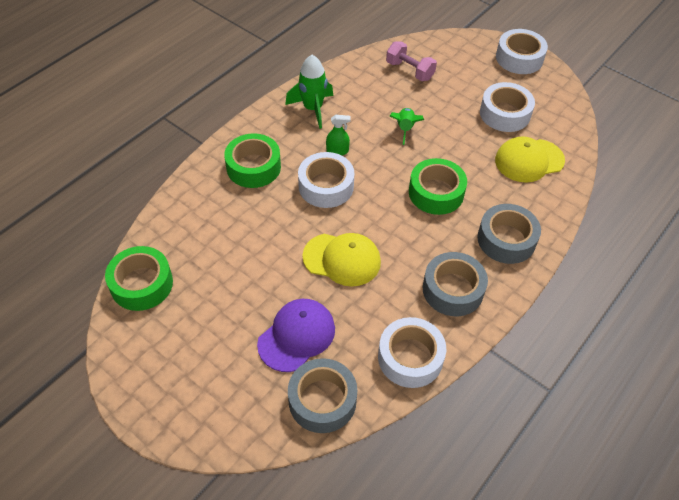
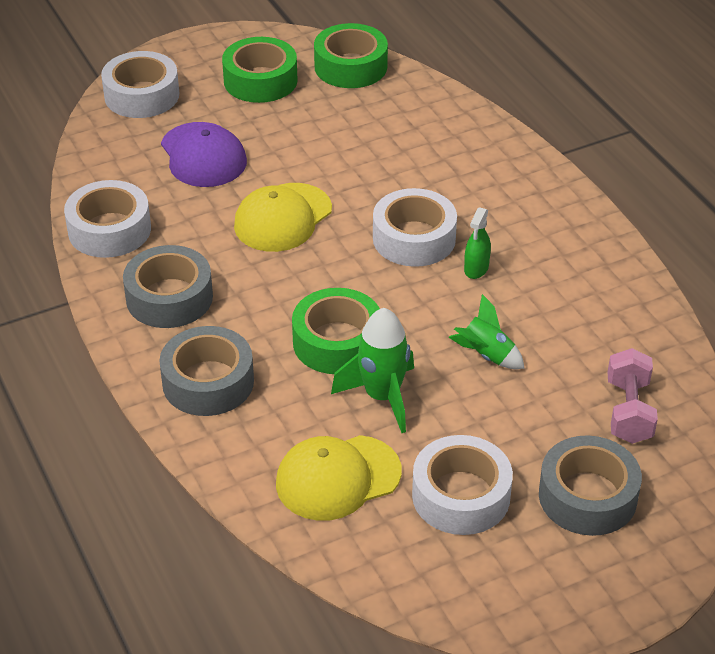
camera: 115 degrees right, 10 degrees down
green tape [224,133,281,188] -> green tape moved to [222,37,298,103]
green rocket [285,55,333,129] -> green rocket moved to [331,308,414,433]
grey tape [288,358,357,433] -> grey tape moved to [539,435,642,536]
pink dumbbell [386,41,437,81] -> pink dumbbell turned 60 degrees counterclockwise [607,348,658,444]
yellow cap [495,136,565,183] -> yellow cap turned 120 degrees counterclockwise [276,435,402,521]
white tape [496,29,548,74] -> white tape moved to [101,51,179,118]

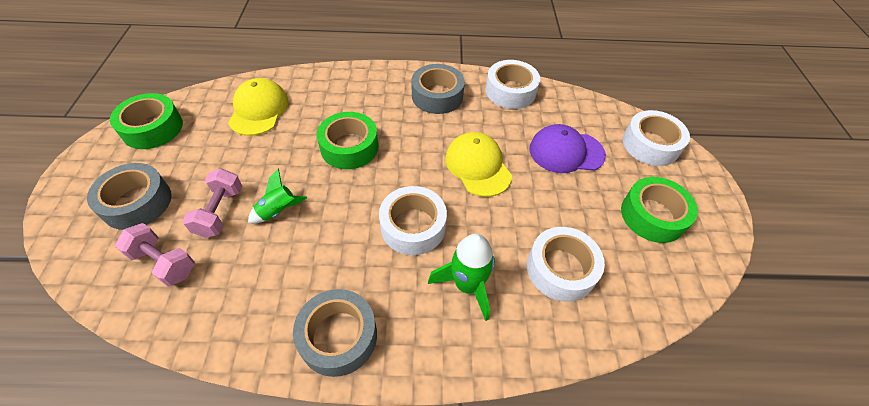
camera: 115 degrees right, 10 degrees up
grey tape [159,326,254,416] -> grey tape moved to [293,289,377,377]
green tape [314,23,388,88] -> green tape moved to [110,93,183,149]
green rocket [331,308,414,433] -> green rocket moved to [428,234,495,321]
white tape [412,435,513,535] -> white tape moved to [527,227,605,302]
green spray bottle [464,207,491,279] -> none
none -> pink dumbbell [182,169,243,238]

